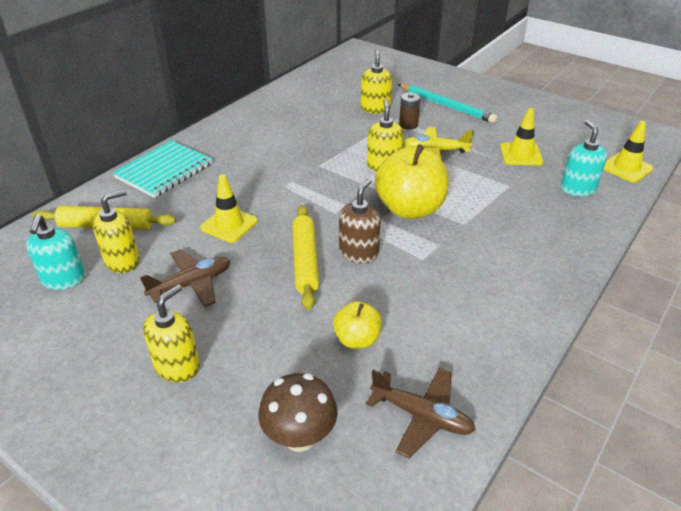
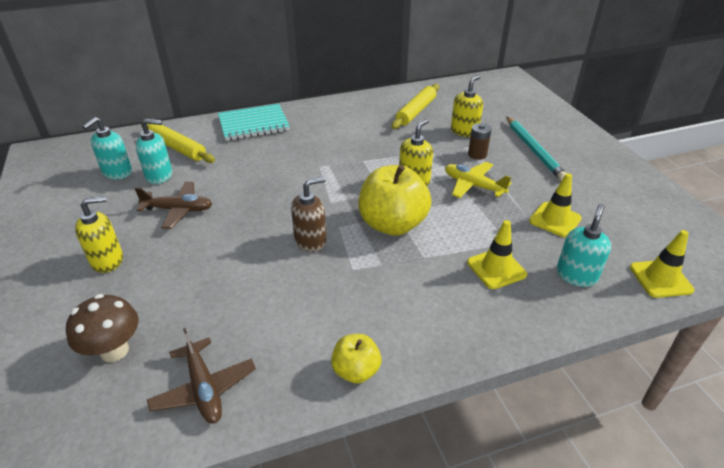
camera: 35 degrees right, 0 degrees up
yellow soap dispenser [93,189,140,273] -> turquoise soap dispenser [136,119,172,184]
yellow traffic cone [200,174,258,243] -> yellow traffic cone moved to [467,220,527,289]
yellow rolling pin [292,205,319,310] -> yellow rolling pin moved to [391,84,439,129]
yellow apple [333,301,382,349] -> yellow apple moved to [331,334,381,384]

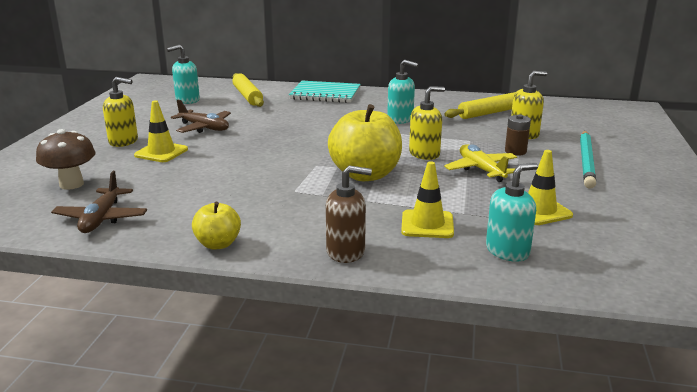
camera: 30 degrees right, 15 degrees down
turquoise soap dispenser [136,119,172,184] -> turquoise soap dispenser moved to [387,60,419,124]
brown soap dispenser [291,177,326,252] -> brown soap dispenser moved to [326,165,372,263]
yellow traffic cone [630,230,694,298] -> yellow traffic cone moved to [134,100,188,162]

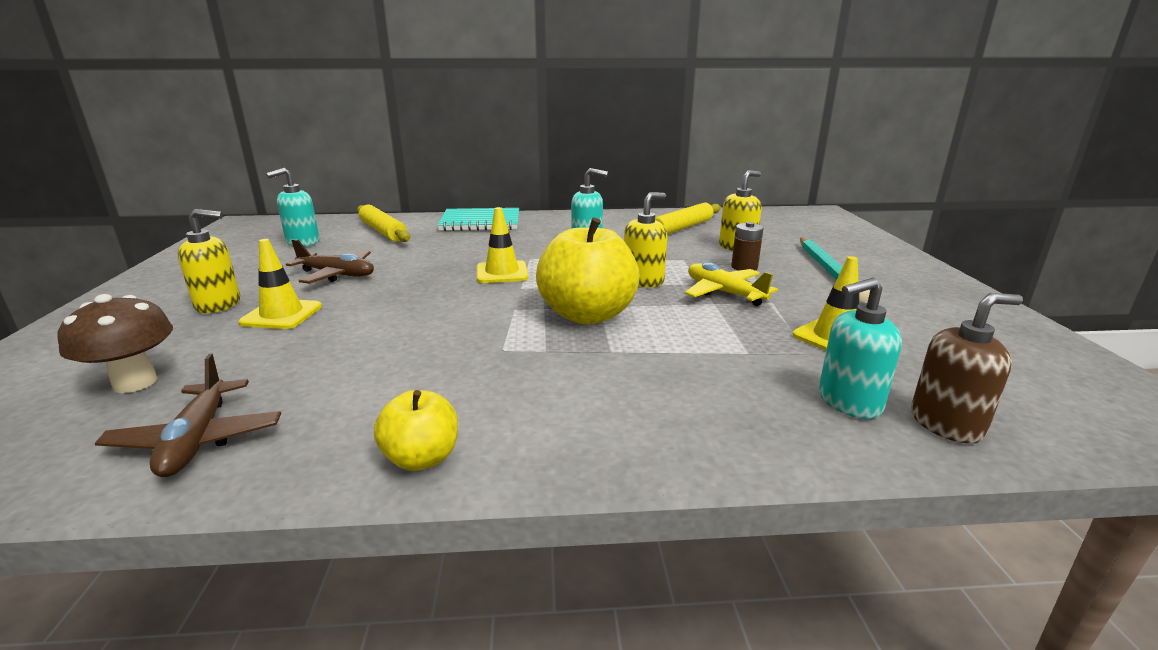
camera: 15 degrees left, 0 degrees up
brown soap dispenser [326,165,372,263] -> brown soap dispenser moved to [911,293,1023,444]
yellow traffic cone [401,161,454,238] -> yellow traffic cone moved to [477,207,529,283]
turquoise soap dispenser [486,163,538,262] -> turquoise soap dispenser turned 150 degrees counterclockwise [819,278,902,419]

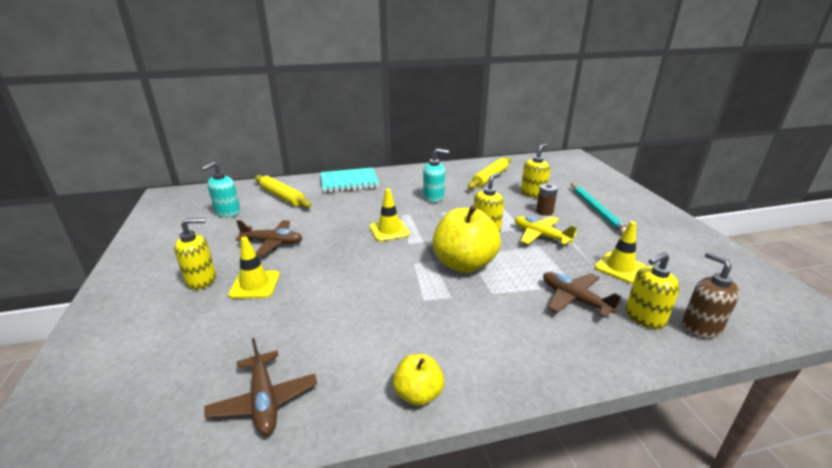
camera: 10 degrees left, 5 degrees up
brown mushroom [58,294,173,393] -> none
turquoise soap dispenser [819,278,902,419] -> yellow soap dispenser [626,252,680,330]
brown soap dispenser [911,293,1023,444] -> brown soap dispenser turned 90 degrees counterclockwise [682,252,740,339]
none -> brown plane [543,272,621,318]

